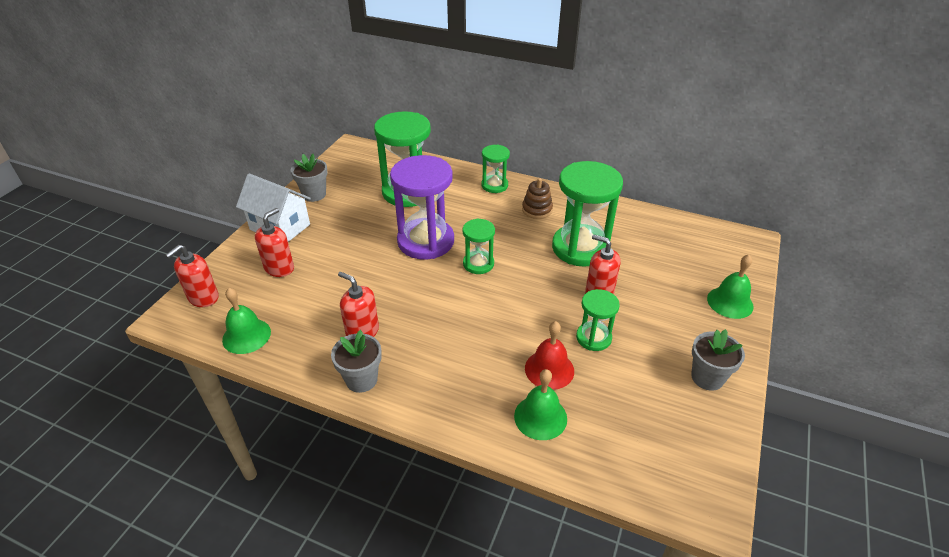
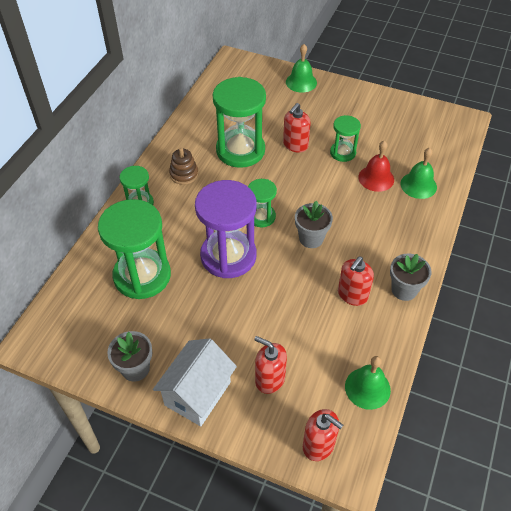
camera: 90 degrees left, 10 degrees up
grey flower pot [691,329,745,391] -> grey flower pot moved to [295,201,333,248]

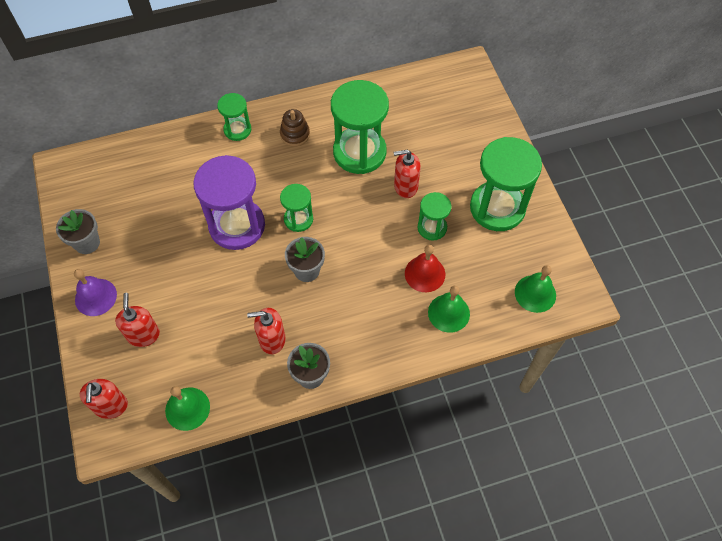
camera: 50 degrees right, 10 degrees up
green hourglass [98,199,171,299] -> green hourglass moved to [470,137,542,231]
white house [153,338,237,426] -> purple bell [74,269,117,316]
green bell [286,44,317,93] -> green bell moved to [515,265,556,313]

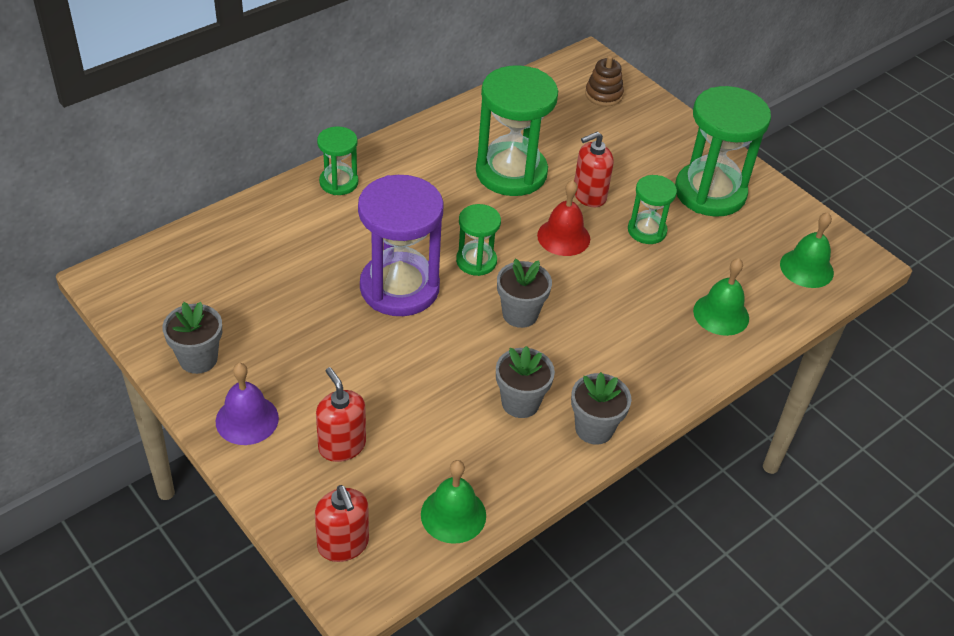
camera: 25 degrees left, 15 degrees down
red soap dispenser [247,308,286,354] -> grey flower pot [496,346,555,418]
brown stacking toy [280,109,310,147] -> brown stacking toy moved to [585,55,624,106]
red bell [405,245,445,292] -> red bell moved to [537,180,590,256]

